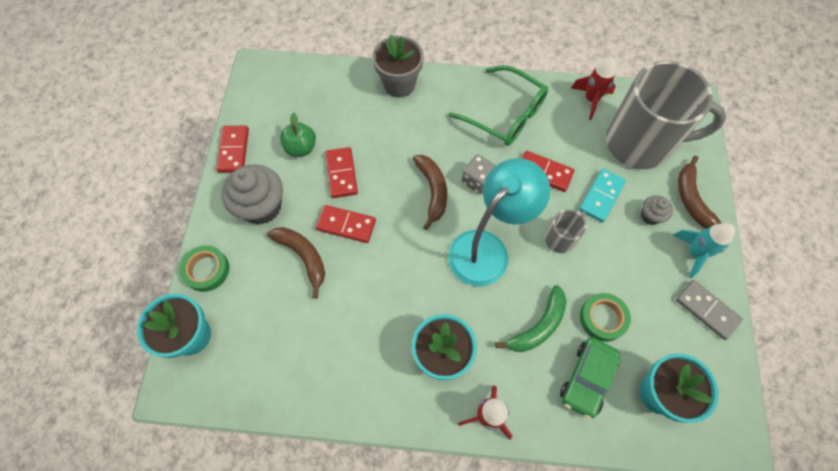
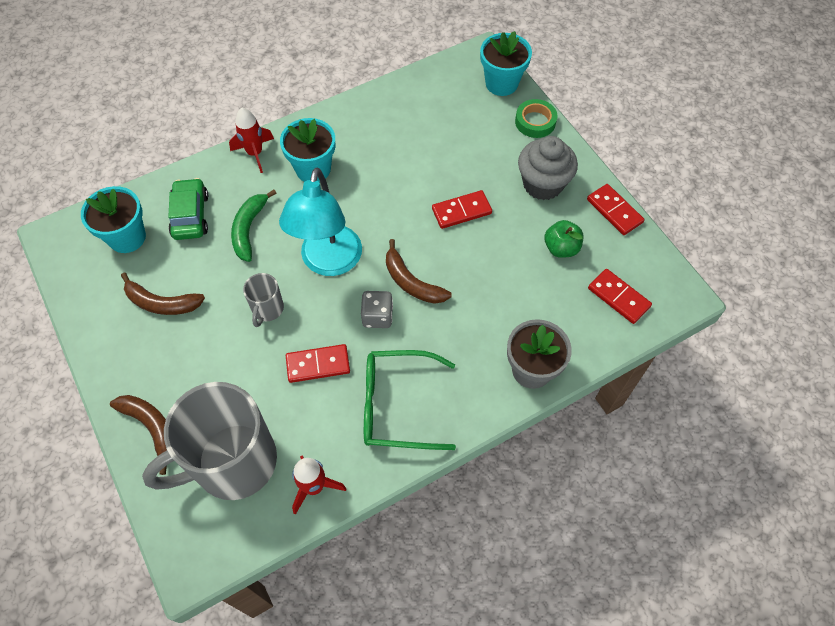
camera: 145 degrees right, 5 degrees down
brown banana [267,227,325,298] -> brown banana moved to [121,273,205,315]
red domino [325,147,358,198] -> red domino moved to [588,269,652,324]
turquoise domino [579,169,626,222] -> none
green tape [580,293,631,342] -> none
grey cupcake [641,195,673,225] -> none
turquoise rocket [673,223,735,278] -> none
grey domino [676,280,743,340] -> none

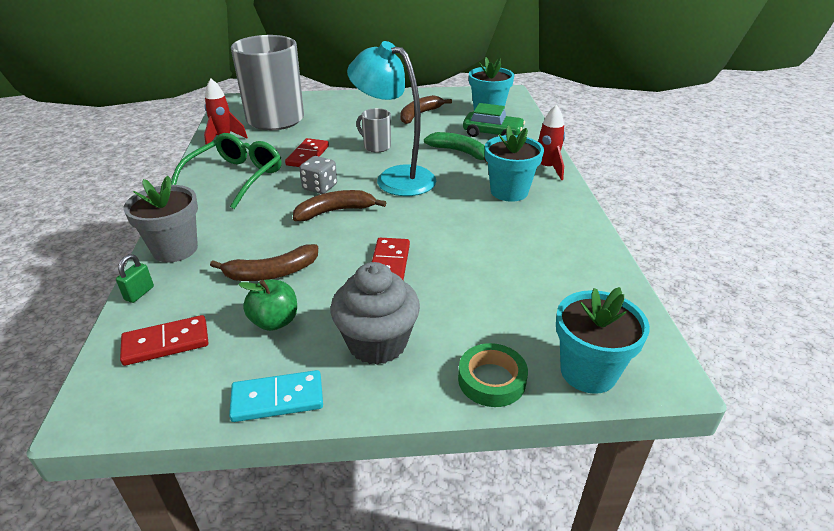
camera: 115 degrees right, 25 degrees down
brown banana [110,395,167,475] -> brown banana moved to [210,244,318,281]
red domino [587,184,644,235] -> turquoise domino [229,370,323,422]
none -> green padlock [116,254,154,303]

